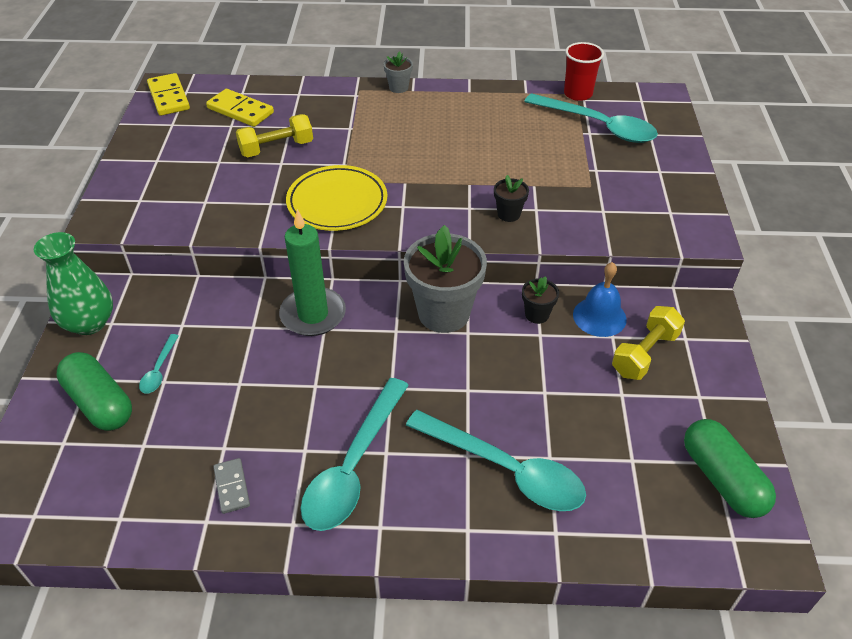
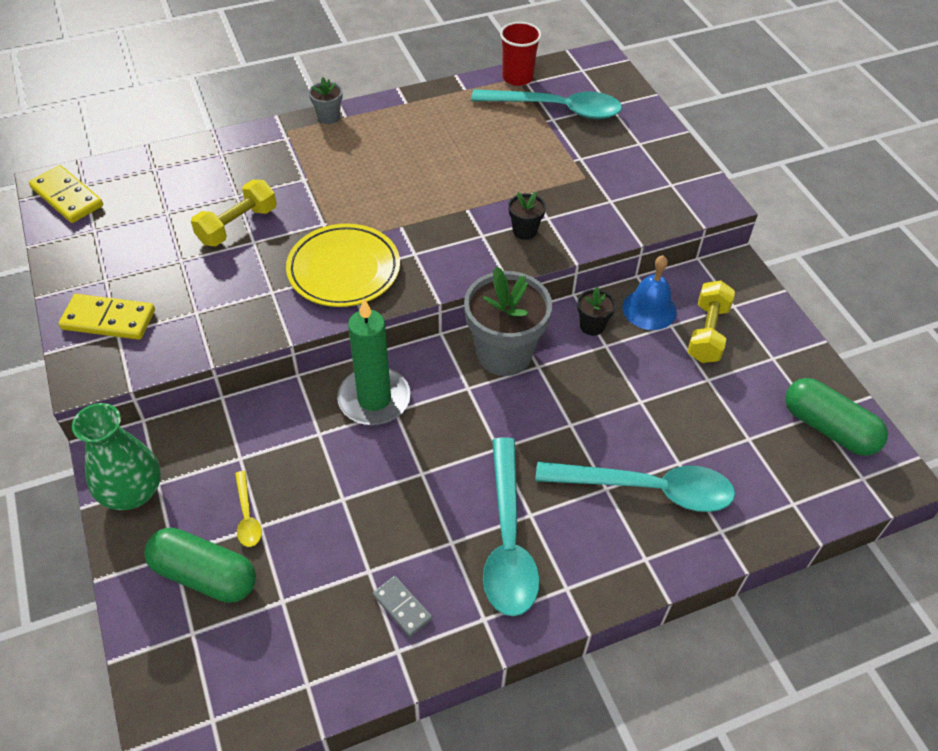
camera: 25 degrees left, 5 degrees up
turquoise spoon [139,334,179,394] -> yellow spoon [235,471,262,547]
yellow domino [206,89,274,127] -> yellow domino moved to [59,294,155,340]

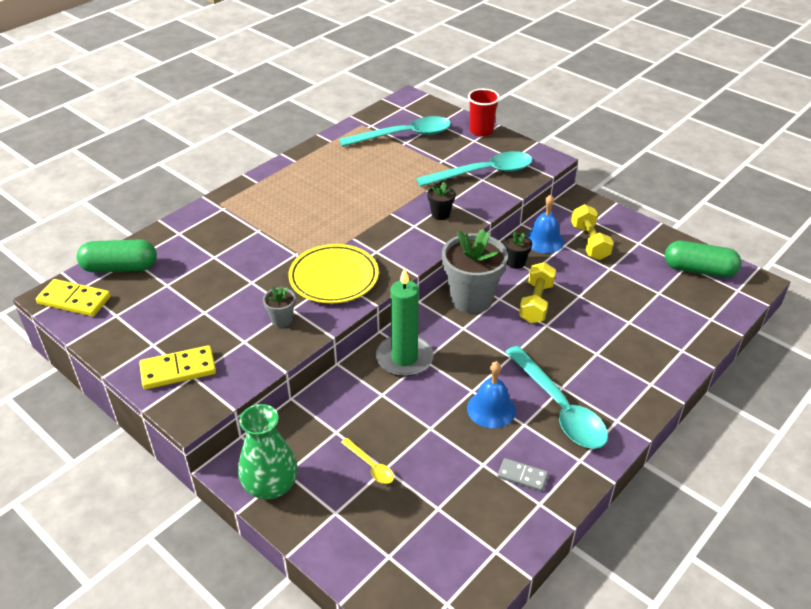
camera: 25 degrees left, 10 degrees down
green capsule [144,528,256,603] -> green capsule moved to [77,239,157,273]
yellow dumbbell [191,180,277,246] -> yellow dumbbell moved to [519,262,556,323]
grey flower pot [309,77,343,124] -> grey flower pot moved to [263,286,295,327]
red cup [500,22,541,86] -> red cup moved to [468,89,500,136]
turquoise spoon [535,462,735,512] -> turquoise spoon moved to [416,151,532,187]
none -> blue bell [467,361,516,428]

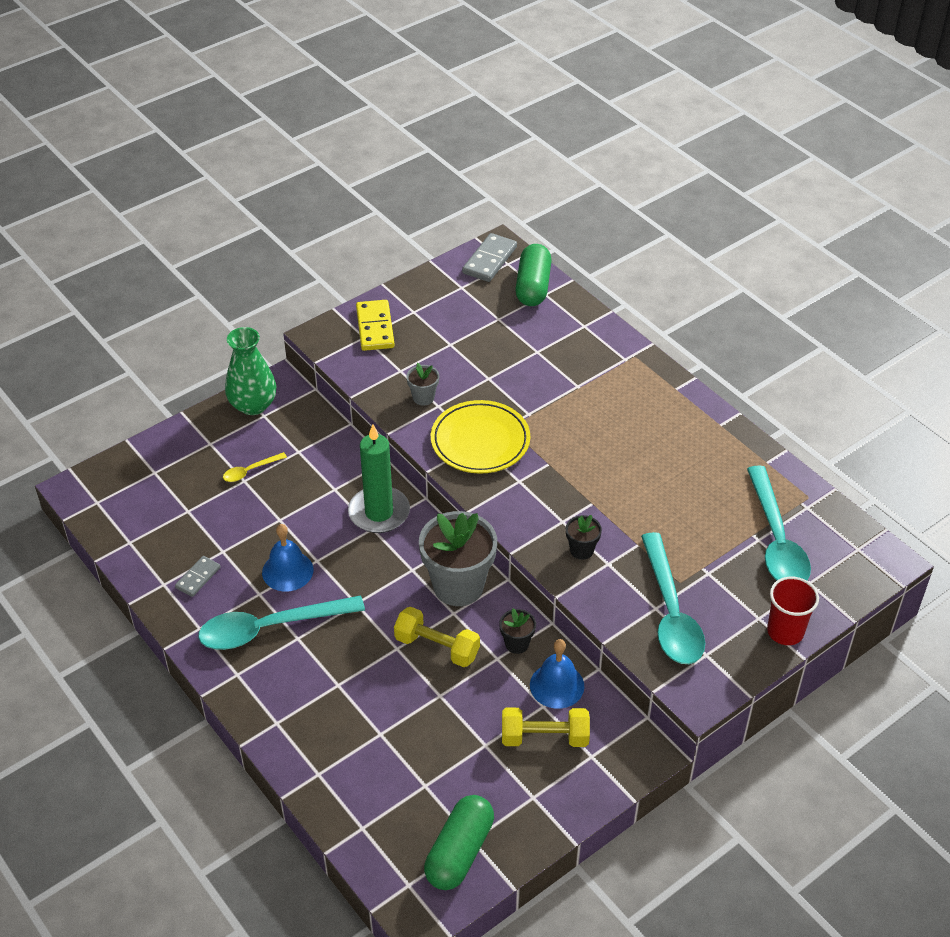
camera: 100 degrees right, 5 degrees up
yellow domino [36,279,111,317] -> grey domino [462,233,517,282]

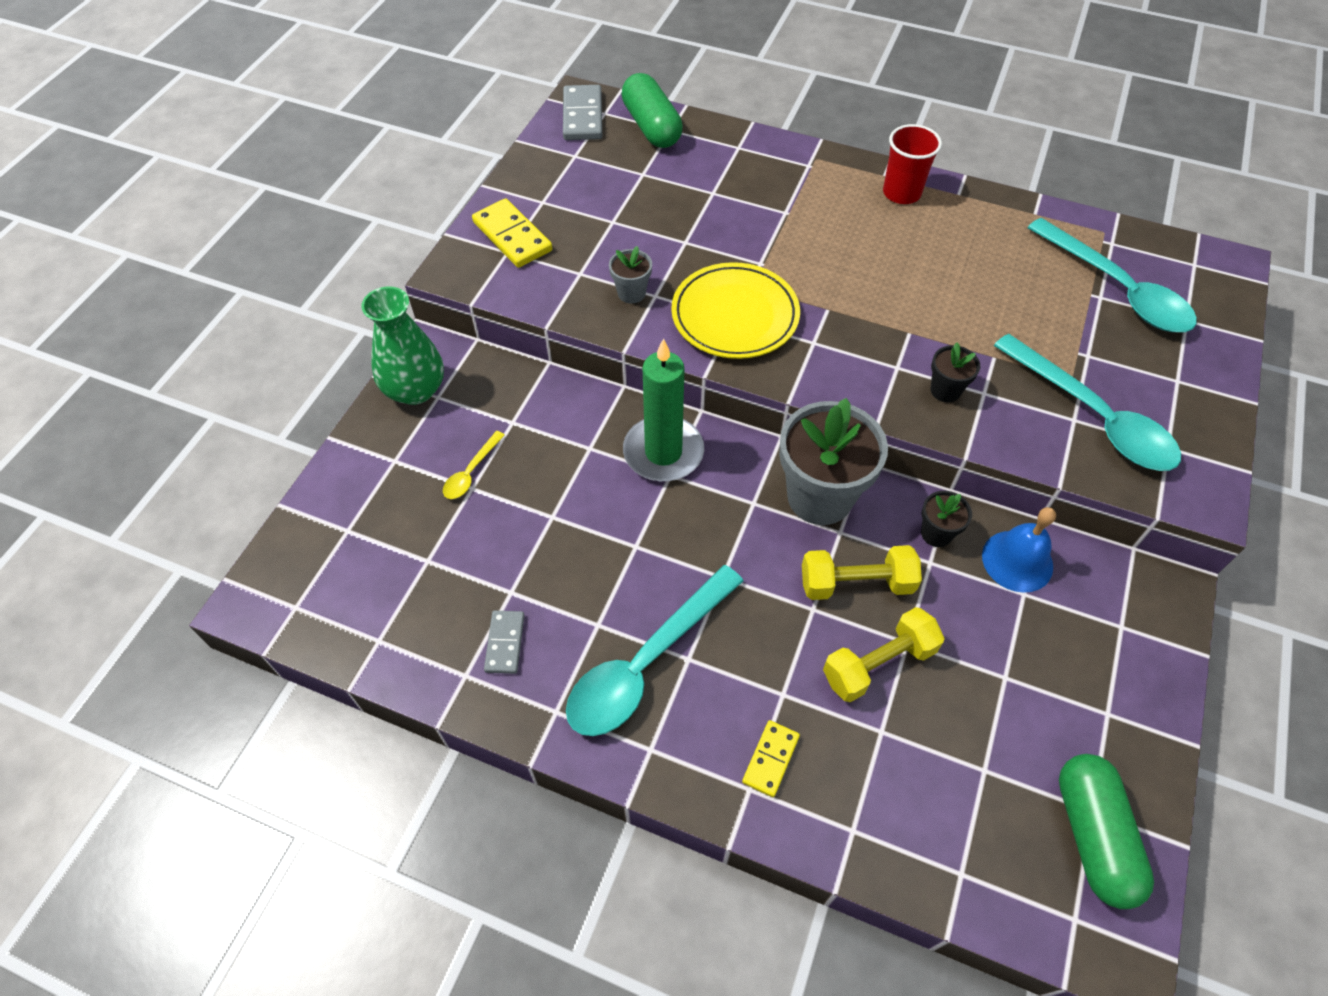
camera: 30 degrees left, 10 degrees up
blue bell [262,524,314,592] -> none
yellow dumbbell [502,708,590,747] -> yellow dumbbell moved to [823,607,945,702]
red cup [767,577,819,645] -> red cup moved to [883,124,942,204]
none -> yellow domino [742,720,800,797]

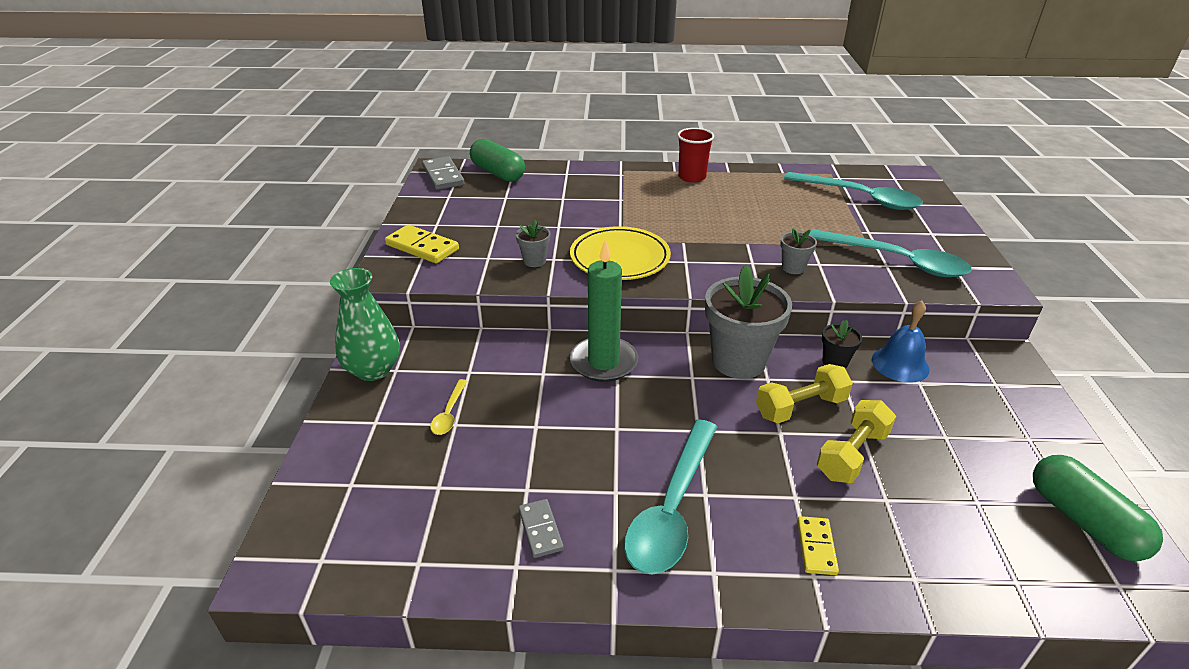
camera: 20 degrees left, 20 degrees down
black flower pot [931,342,980,402] -> grey flower pot [780,227,817,274]

